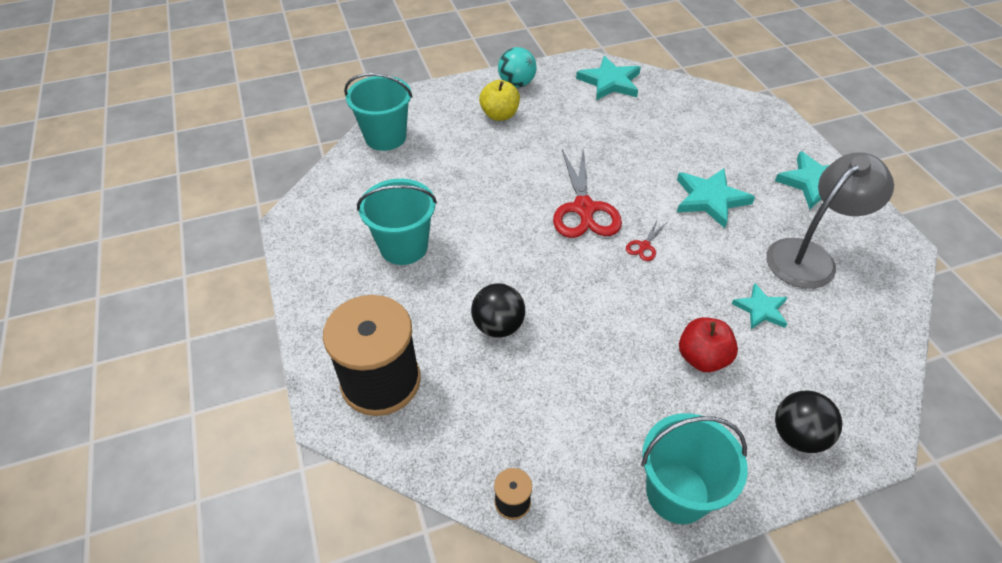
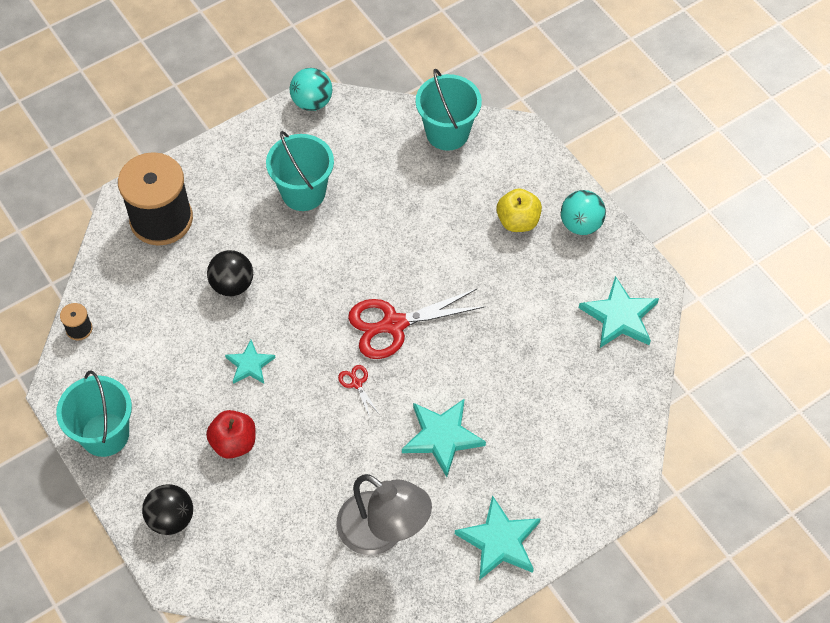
camera: 75 degrees right, 10 degrees up
red scissors [626,221,666,261] -> red scissors turned 45 degrees clockwise [338,365,378,417]
turquoise star [732,283,787,329] -> turquoise star moved to [225,340,276,384]
none -> turquoise ball [290,68,332,111]

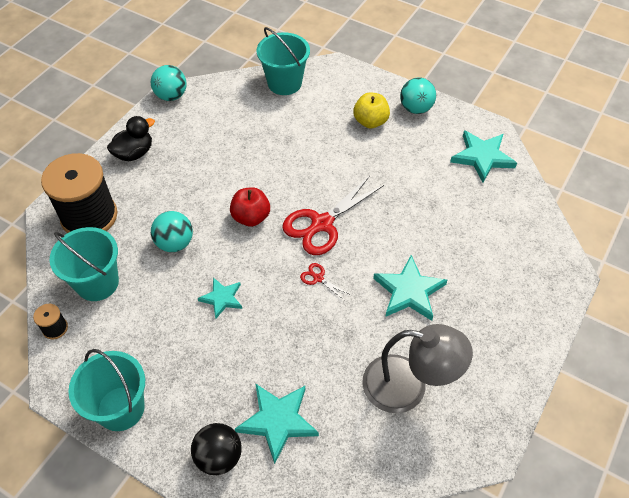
camera: 25 degrees left, 5 degrees down
red apple [206,410,256,459] -> red apple moved to [230,187,270,227]
black ball [207,250,253,296] -> turquoise ball [151,211,193,252]
turquoise bucket [266,131,334,211] -> turquoise bucket moved to [49,227,119,301]
turquoise star [455,495,541,580] -> turquoise star moved to [235,383,319,464]
none -> black duck [107,116,155,161]

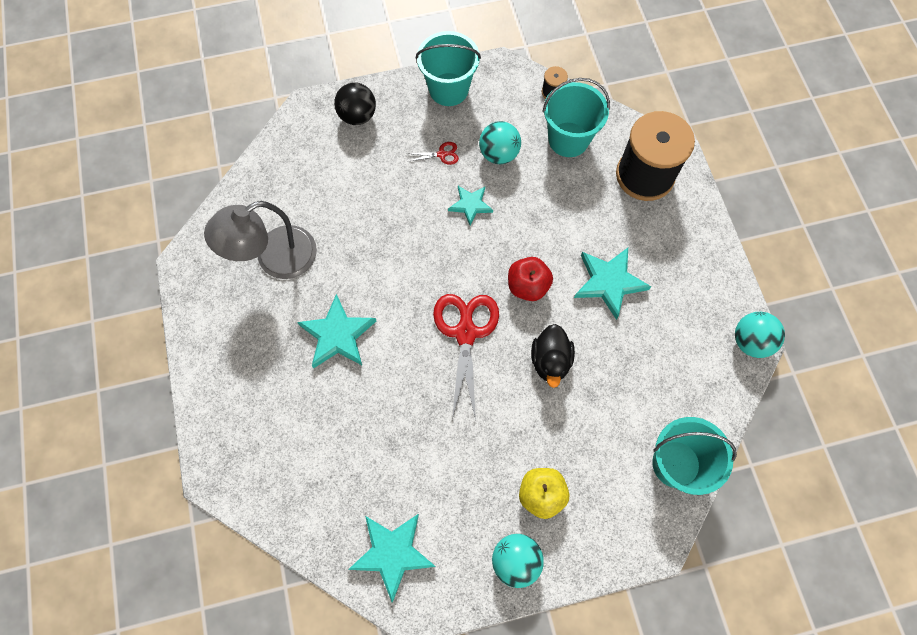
camera: 135 degrees right, 15 degrees up
black duck [107,116,155,161] -> black duck moved to [531,324,575,388]
turquoise ball [151,211,193,252] -> turquoise ball moved to [479,121,521,164]
turquoise star [235,383,319,464] -> turquoise star moved to [574,248,651,320]
red scissors [300,263,349,300] -> red scissors moved to [406,142,459,165]

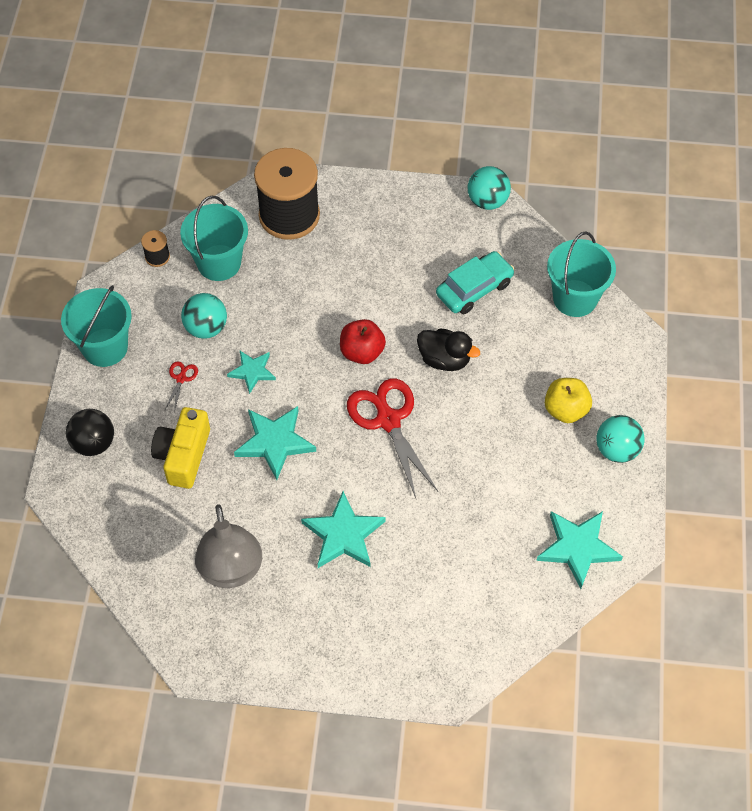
camera: 70 degrees left, 10 degrees down
red scissors [433,294,499,421] -> red scissors turned 45 degrees clockwise [347,378,438,498]
turquoise star [574,248,651,320] -> turquoise star moved to [234,406,316,480]
none -> yellow camera [151,407,210,489]
none -> turquoise car [436,251,515,314]

